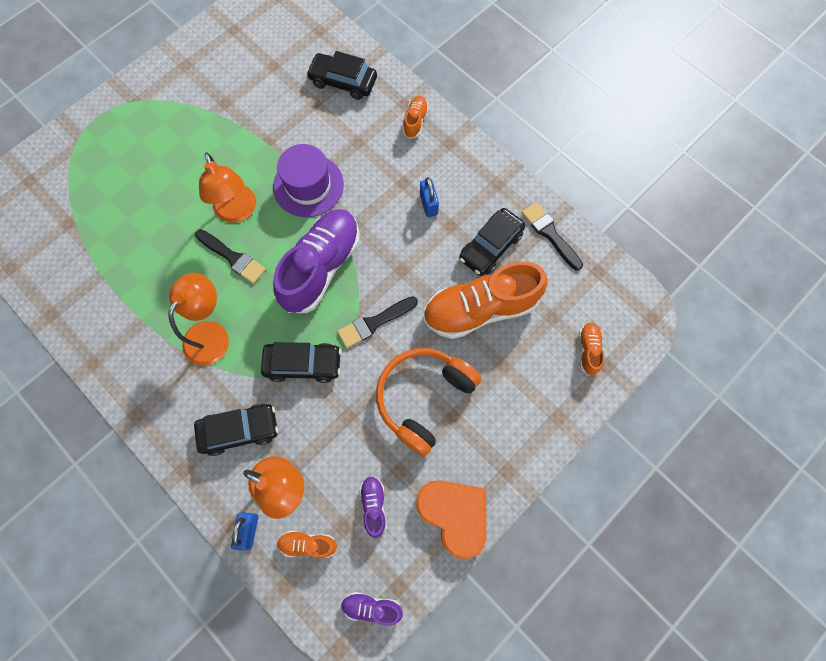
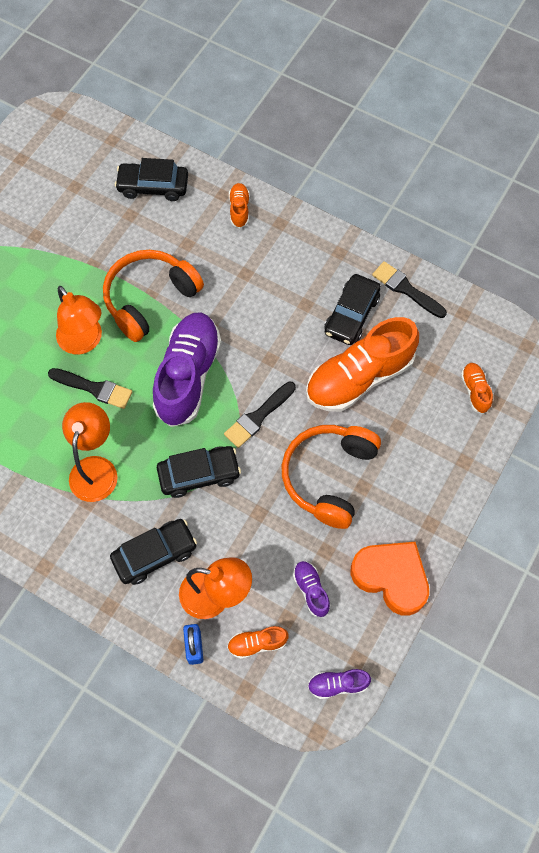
camera: 15 degrees left, 5 degrees down
purple hat [273,144,344,217] -> orange headphones [103,250,204,342]
blue padlock [420,177,439,217] -> none

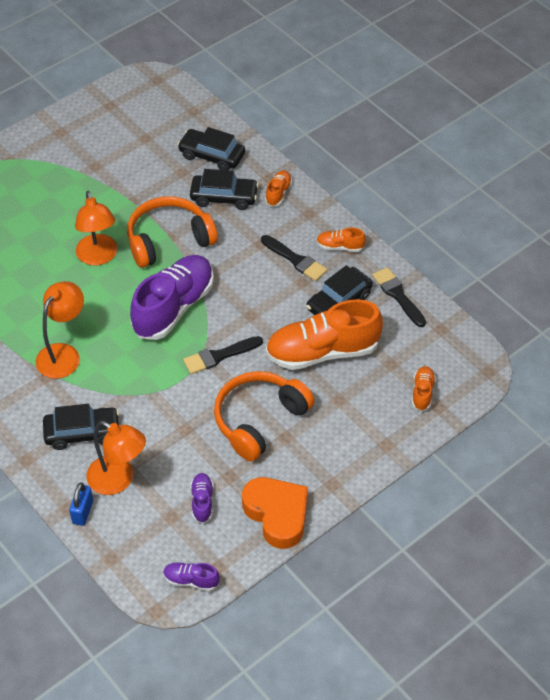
camera: 20 degrees right, 15 degrees down
black brush [48,368,132,409] -> black brush moved to [261,235,327,281]
black car [157,446,241,498] -> black car moved to [190,169,259,210]
orange shoe [227,626,288,659] -> orange shoe moved to [317,228,366,252]

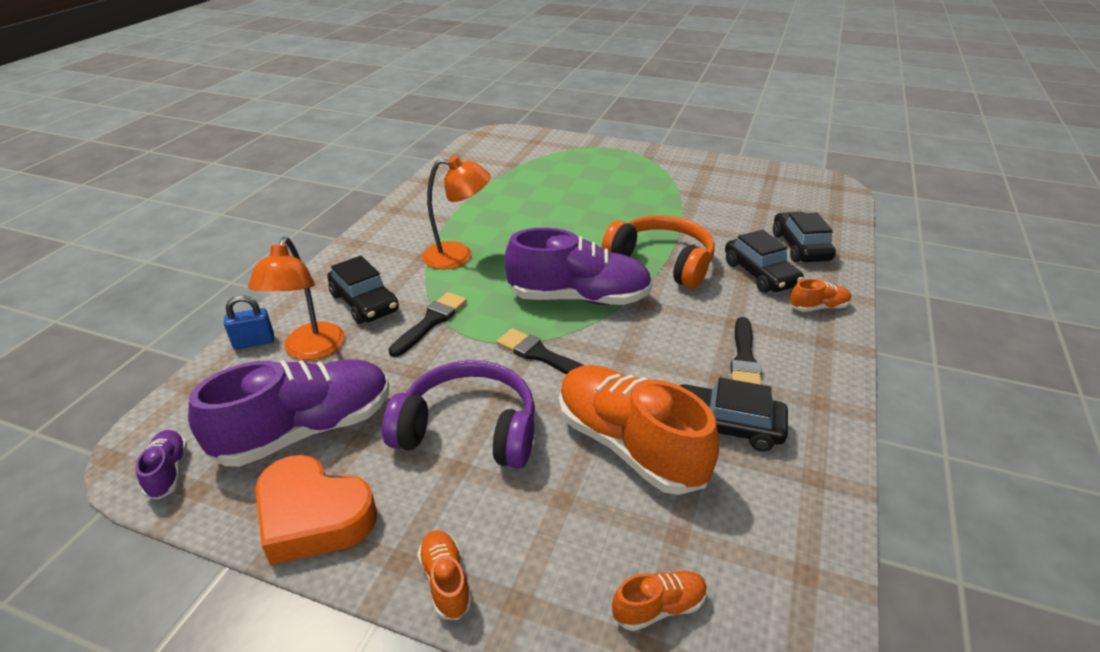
camera: 60 degrees right, 15 degrees down
orange lamp [75,191,117,266] -> none
purple shoe [190,473,213,523] -> purple shoe [188,359,389,467], size x2.26
orange headphones [214,371,315,461] -> purple headphones [382,360,535,469]
orange heart [242,477,308,549] -> orange heart turned 90 degrees clockwise [255,455,377,565]
orange shoe [317,228,366,252] -> orange shoe moved to [418,530,472,620]
black brush [372,267,426,327] -> black brush moved to [388,292,467,357]

